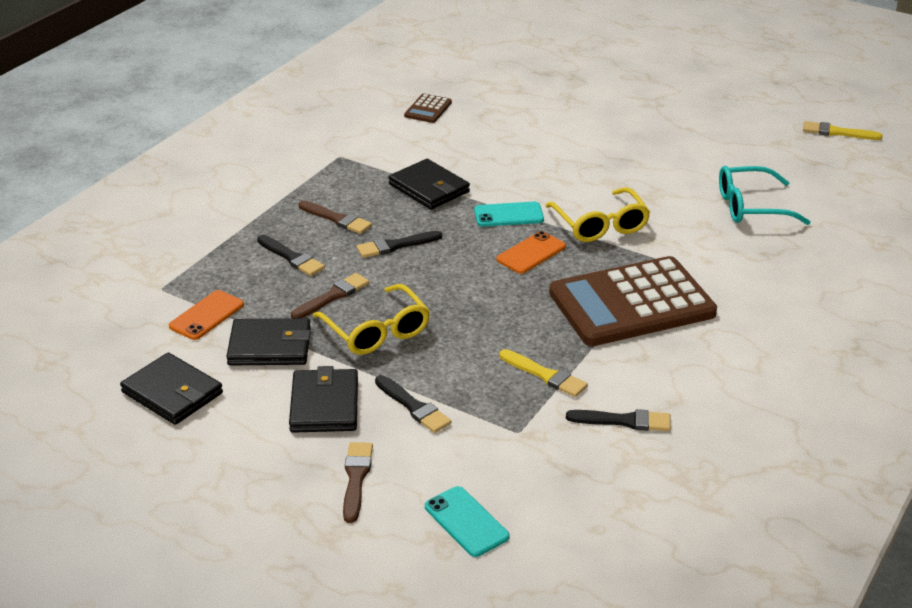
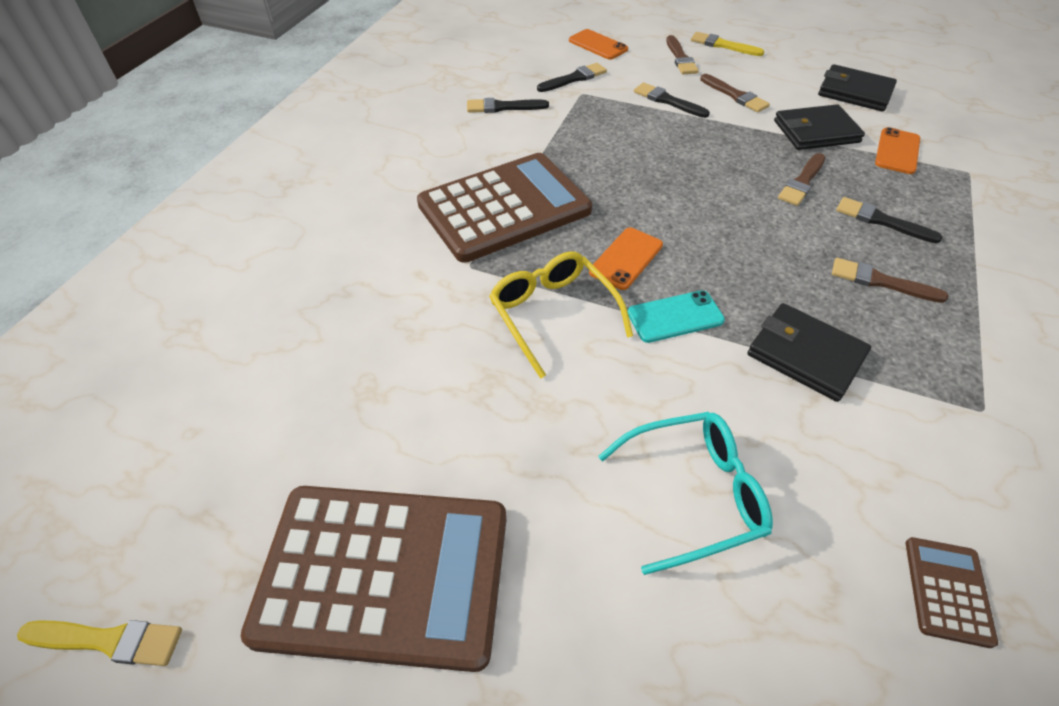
camera: 170 degrees right, 15 degrees up
black wallet [289,366,358,433] -> brown brush [700,74,770,113]
yellow glasses [313,284,430,355] -> none
black brush [357,231,442,258] -> black brush moved to [537,63,607,92]
turquoise phone [425,486,510,557] -> orange phone [569,29,628,60]
yellow brush [500,349,588,397] -> yellow brush moved to [691,32,764,56]
turquoise glasses [719,166,811,225] -> turquoise glasses moved to [598,412,773,575]
none -> brown calculator [241,486,506,672]

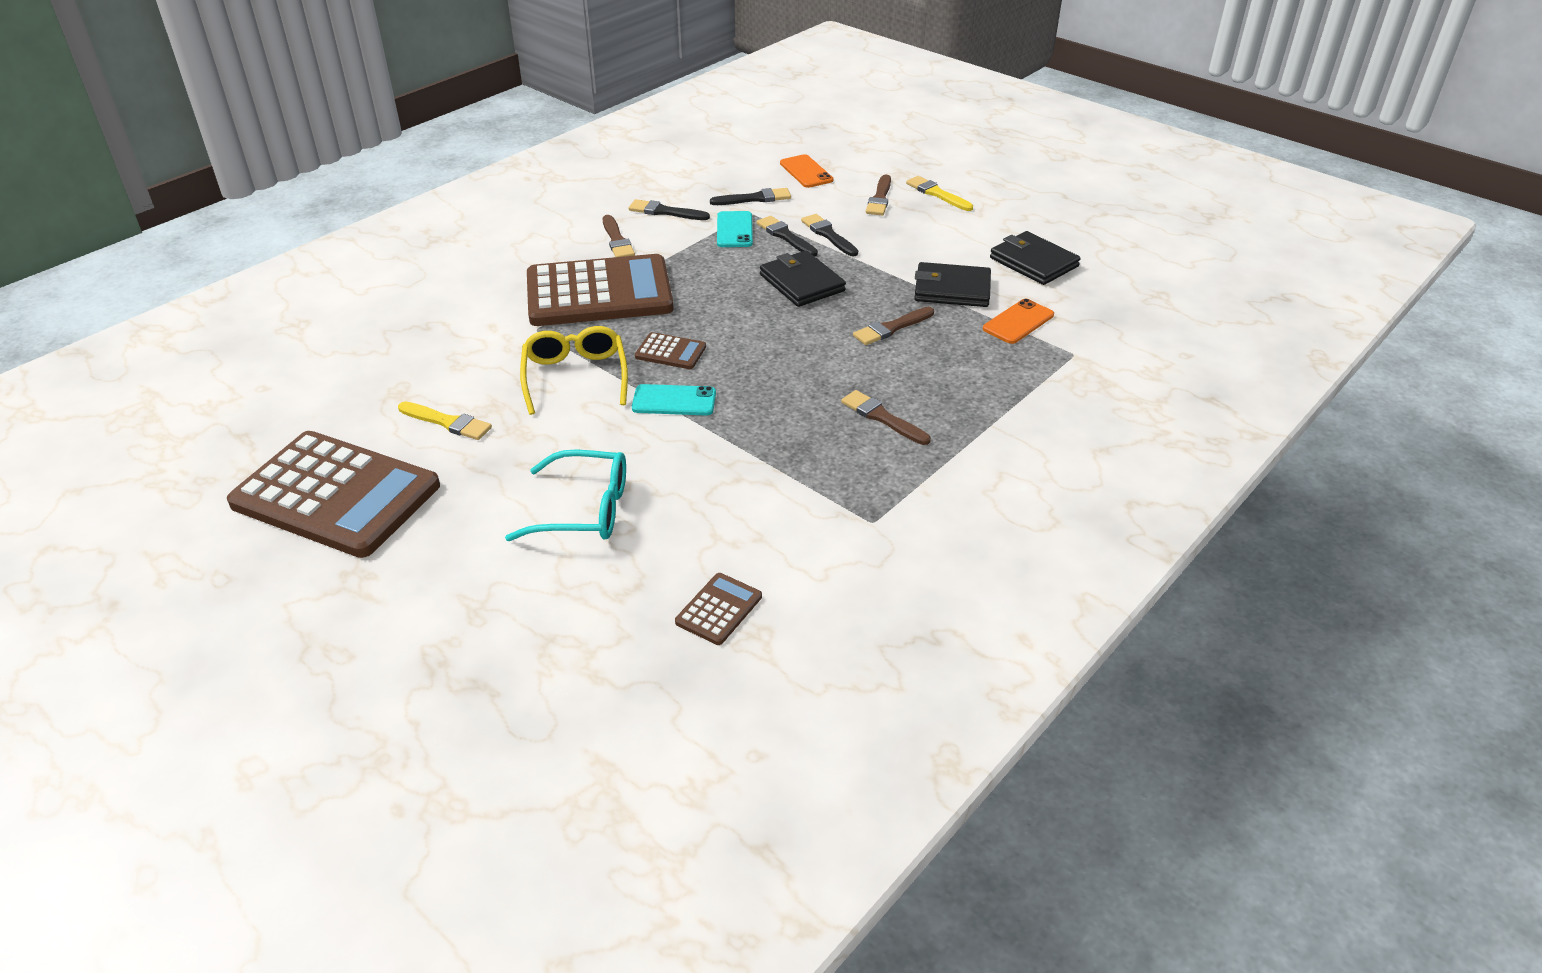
camera: 20 degrees right, 10 degrees down
yellow brush [17,620,182,666] -> yellow brush moved to [398,401,492,440]
orange phone [589,228,663,290] -> brown calculator [635,332,706,369]
brown brush [700,74,770,113] -> brown brush moved to [603,215,635,257]
black wallet [747,303,871,402] -> black wallet moved to [760,251,846,307]
black brush [836,197,942,243] -> black brush moved to [757,216,818,256]
none -> turquoise phone [717,211,753,247]

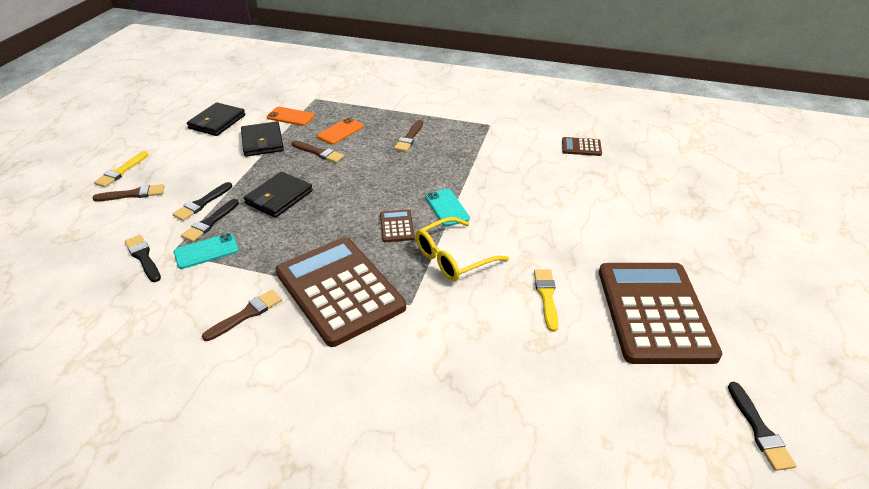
camera: 115 degrees left, 0 degrees up
turquoise glasses [505,449,626,541] -> none
black brush [629,199,710,220] -> black brush moved to [728,382,797,471]
orange phone [780,154,833,188] -> orange phone moved to [317,118,364,145]

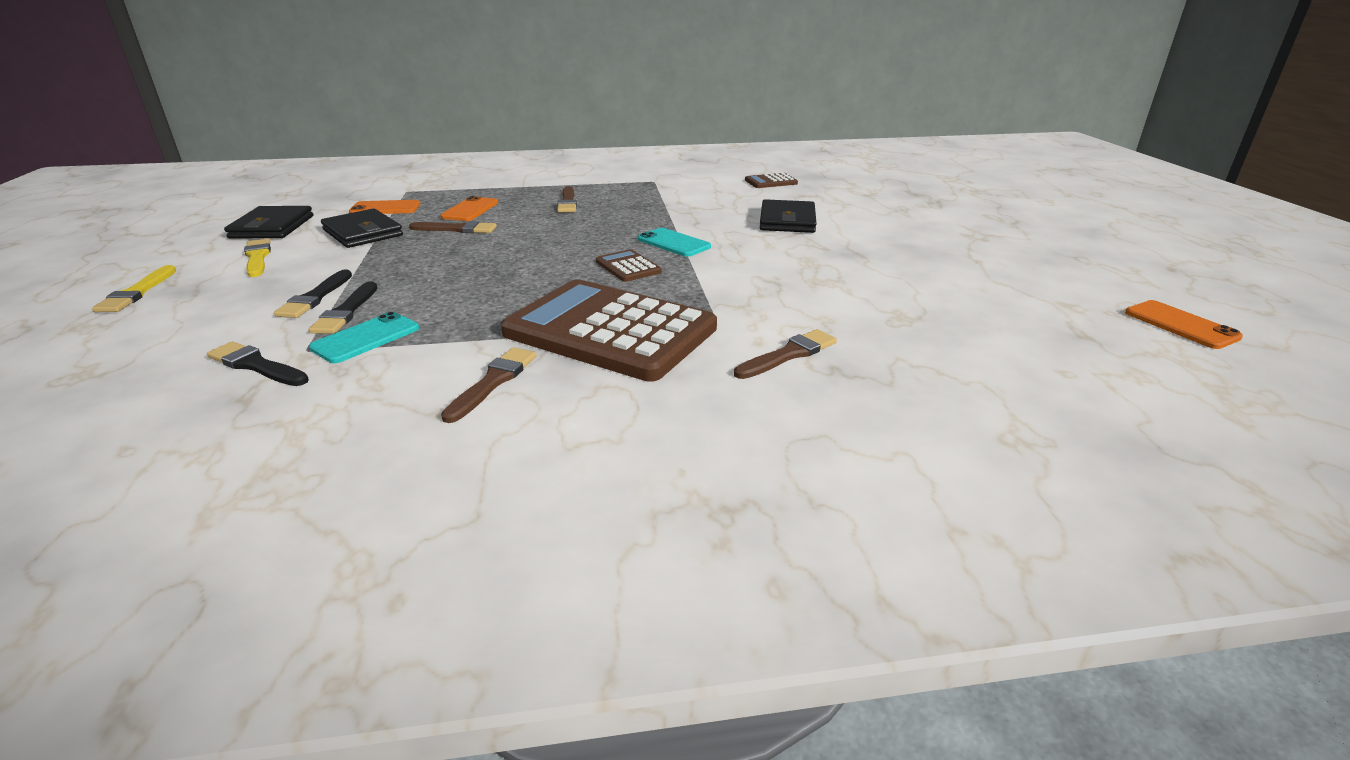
camera: 25 degrees left, 10 degrees down
brown brush [93,184,164,201] -> brown brush moved to [734,329,837,379]
black wallet [244,172,313,218] -> black wallet moved to [760,199,817,233]
yellow glasses [415,217,509,281] -> none
yellow brush [534,270,559,332] -> yellow brush moved to [244,239,271,277]
brown calculator [599,263,722,364] -> none
black brush [728,382,797,471] -> orange phone [1125,300,1243,349]

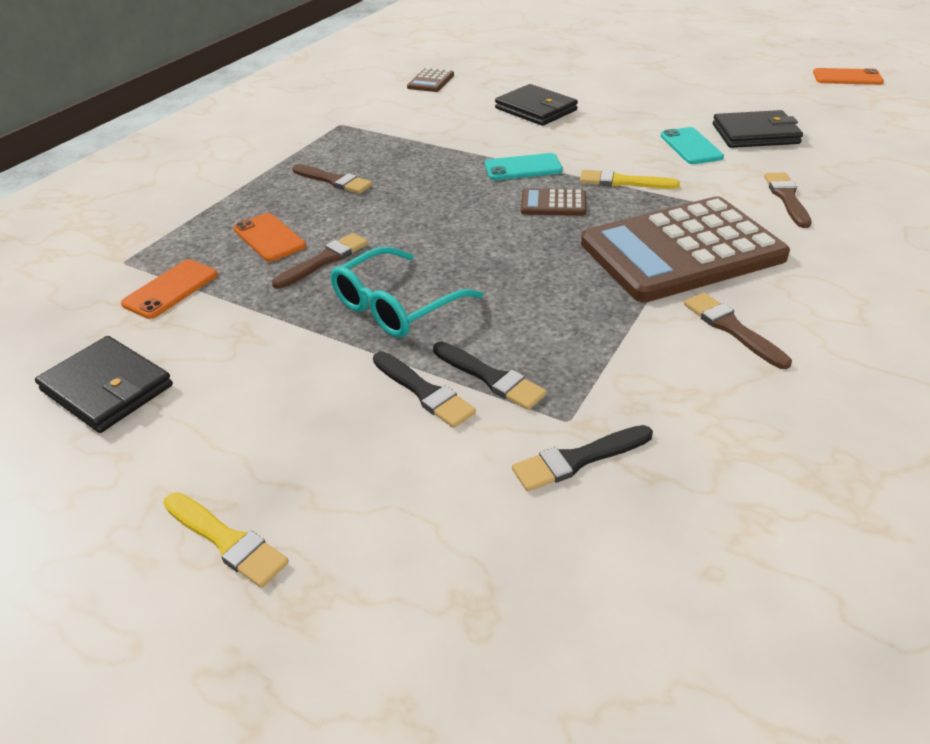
camera: 50 degrees left, 10 degrees up
yellow brush [244,239,271,277] -> yellow brush moved to [580,170,680,189]
turquoise phone [309,312,419,363] -> turquoise phone moved to [661,127,724,164]
black wallet [321,208,403,248] -> black wallet moved to [713,110,803,148]
none -> turquoise glasses [330,247,483,338]

